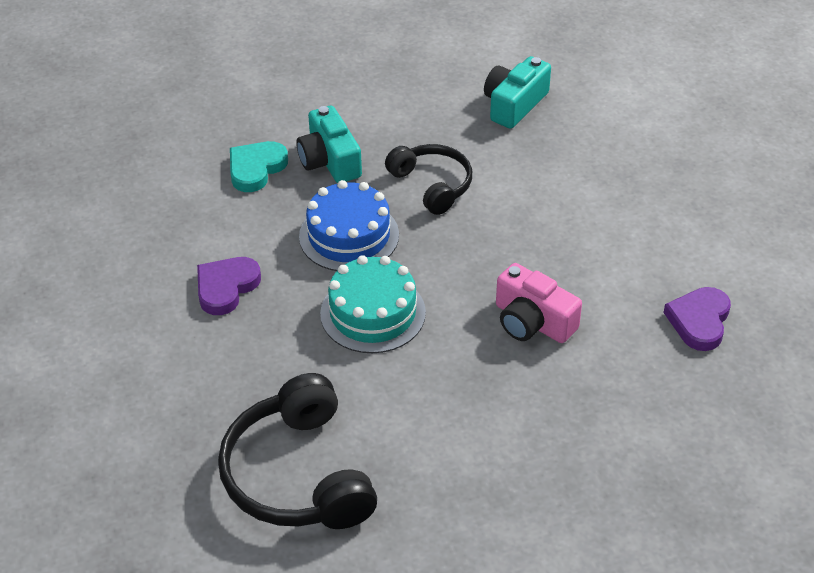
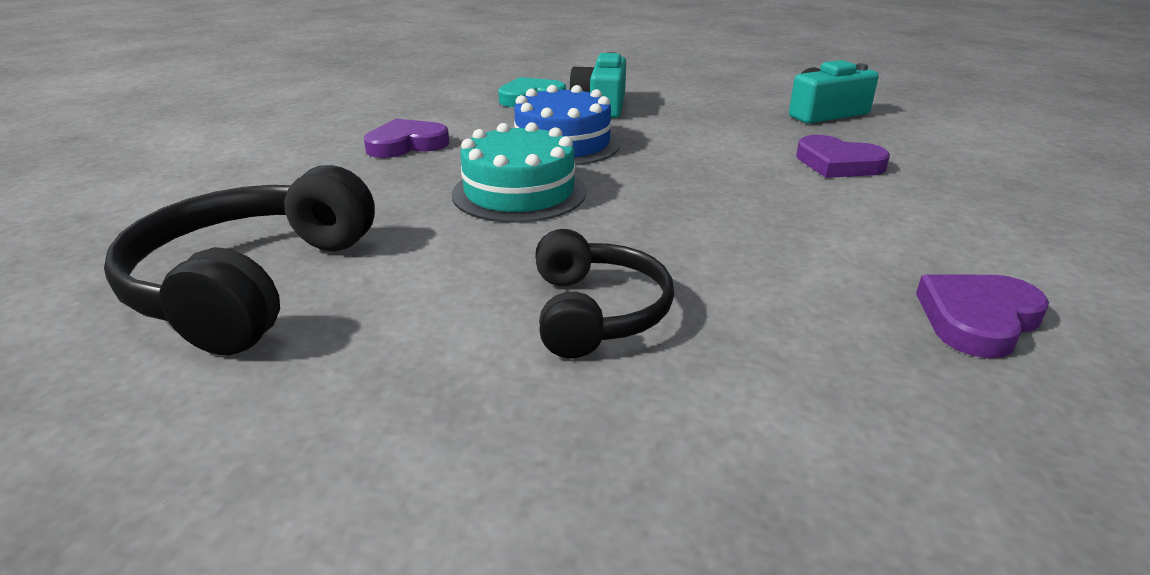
camera: 30 degrees right, 15 degrees down
black headphones [385,144,472,215] -> black headphones moved to [535,229,674,358]
pink camera [496,263,582,343] -> none
none -> purple heart [796,135,890,178]

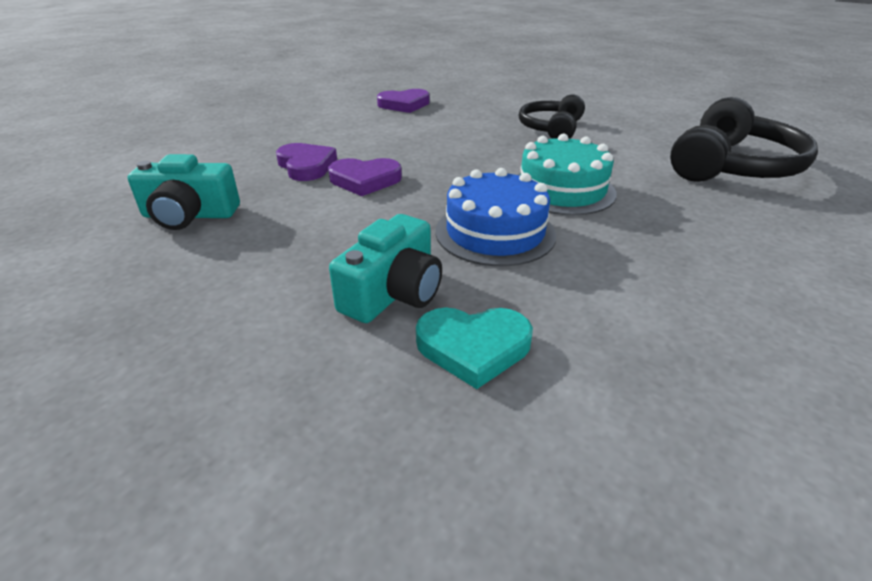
camera: 155 degrees left, 5 degrees up
purple heart [364,119,450,158] -> purple heart moved to [328,158,402,196]

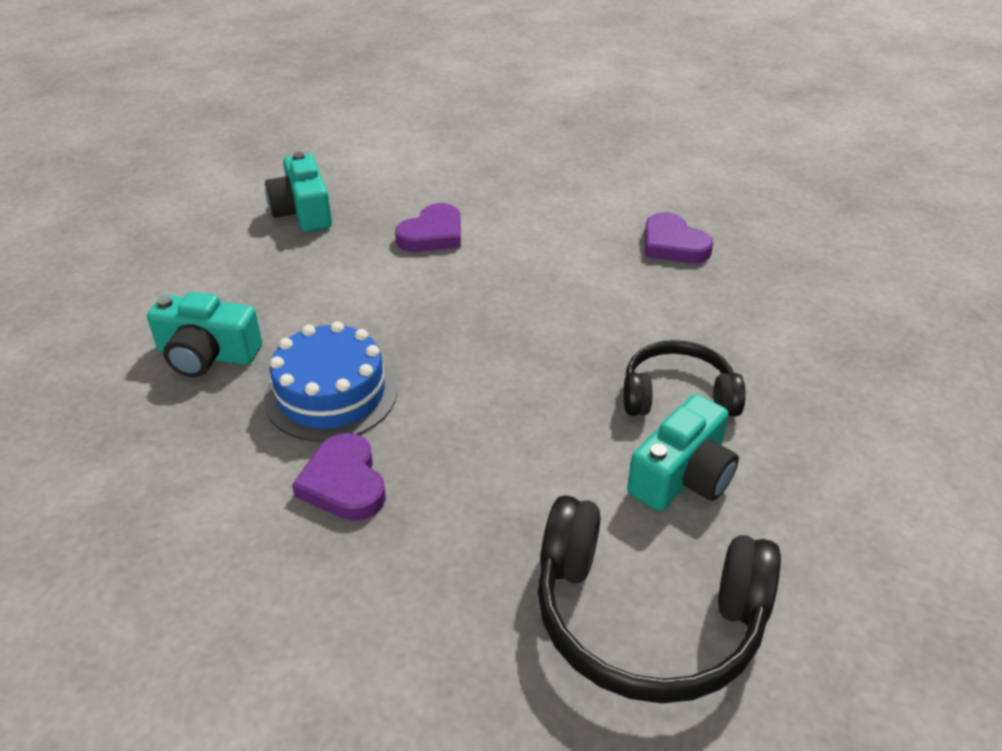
camera: 70 degrees right, 5 degrees up
purple heart [328,158,402,196] -> purple heart moved to [292,433,386,521]
turquoise heart [416,307,533,389] -> none
turquoise cake [518,134,617,215] -> none
none -> turquoise camera [627,394,739,511]

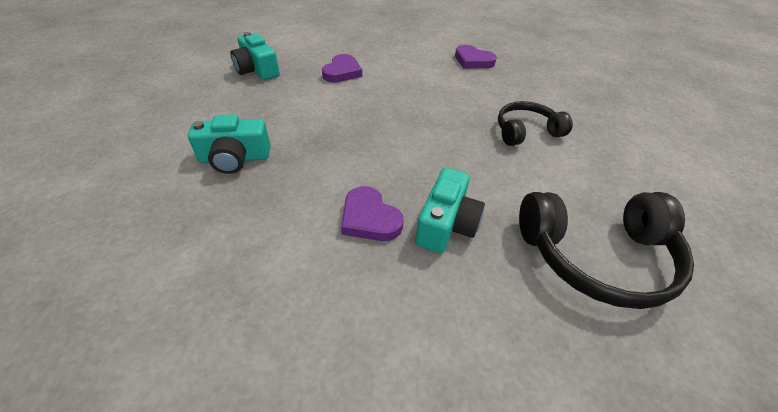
camera: 20 degrees left, 5 degrees up
blue cake [264,321,397,442] -> none
turquoise camera [627,394,739,511] -> turquoise camera moved to [415,167,485,253]

